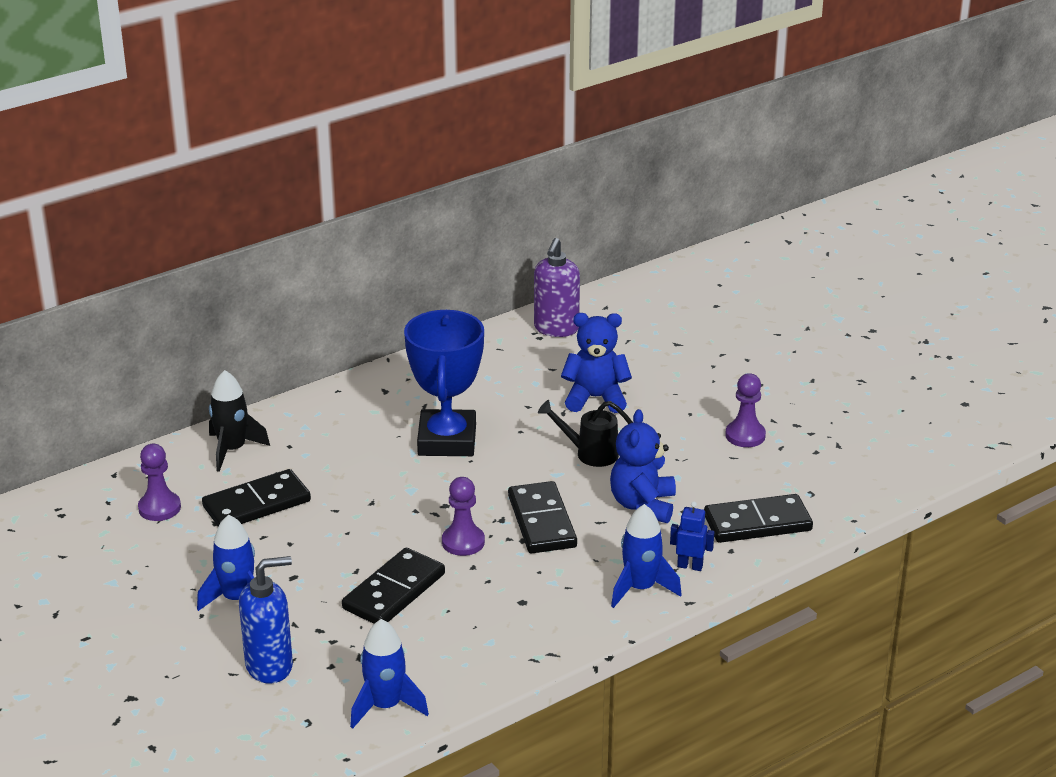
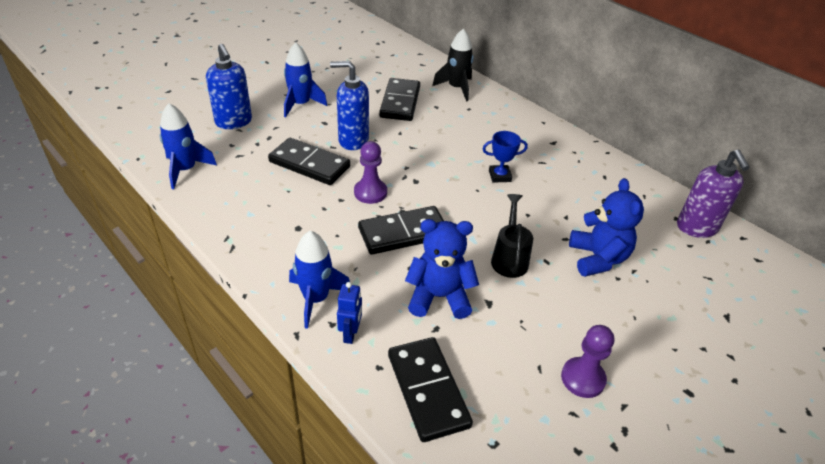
camera: 80 degrees right, 10 degrees up
purple pawn [138,444,181,521] -> none
black domino [202,469,311,526] -> black domino turned 45 degrees clockwise [379,78,420,121]
blue trophy [404,310,484,456] -> blue trophy [482,131,528,183], size x0.44
purple soap dispenser [534,238,580,337] -> purple soap dispenser turned 105 degrees counterclockwise [677,150,750,238]
none -> blue soap dispenser [330,61,369,150]

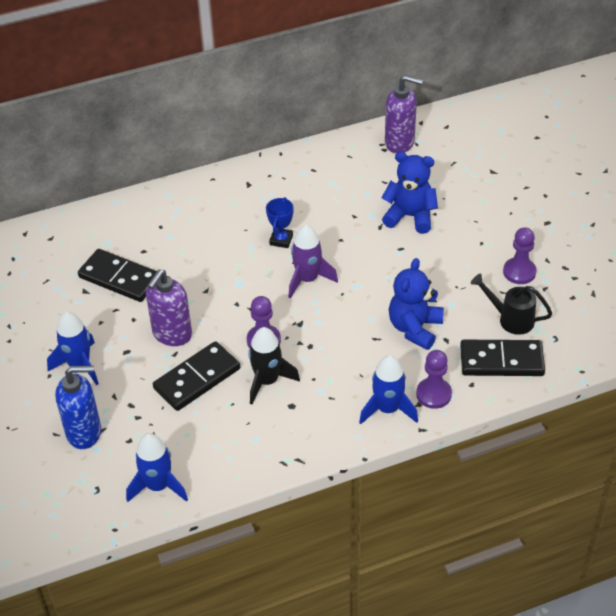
camera: 65 degrees left, 5 degrees up
blue soap dispenser [330,61,369,150] -> purple soap dispenser [146,269,192,346]
blue robot [337,282,362,344] -> purple pawn [416,350,452,409]
black domino [358,206,444,255] -> none
black rocket [432,29,473,102] -> black rocket moved to [248,327,300,404]
black watering can [491,194,533,278] -> black watering can moved to [471,273,552,335]
none -> purple rocket [288,225,338,299]

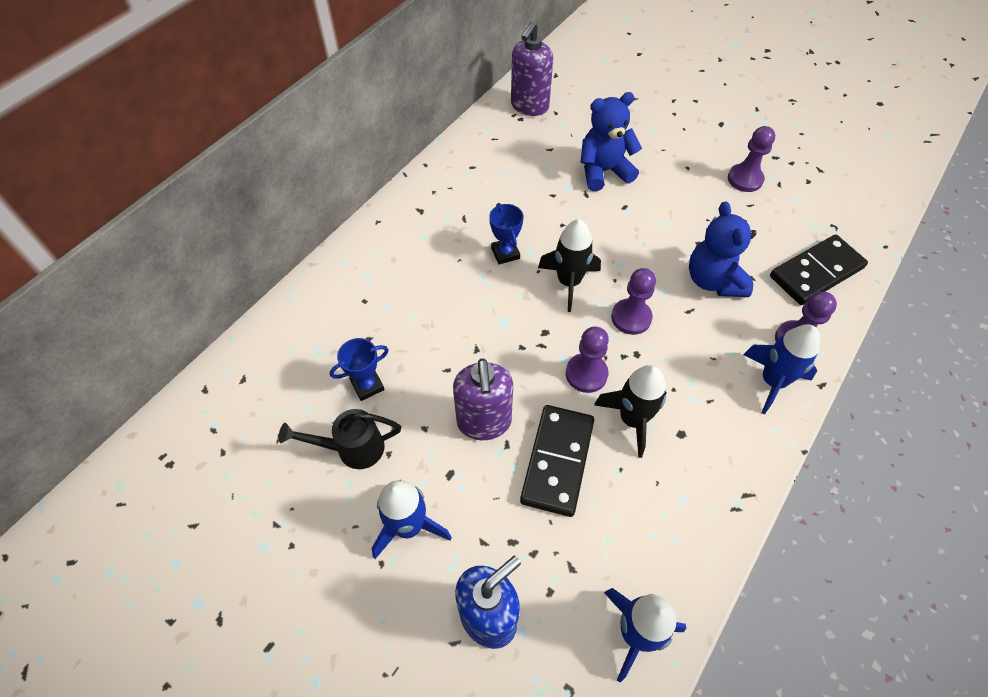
camera: 35 degrees left, 10 degrees up
black domino [78,249,157,302] -> blue trophy [330,338,389,401]
purple rocket [288,225,338,299] -> black rocket [538,219,601,312]
purple soap dispenser [385,75,423,153] -> purple soap dispenser turned 135 degrees clockwise [511,21,553,116]
black watering can [471,273,552,335] -> black watering can moved to [279,409,401,469]
none -> purple pawn [611,268,656,335]

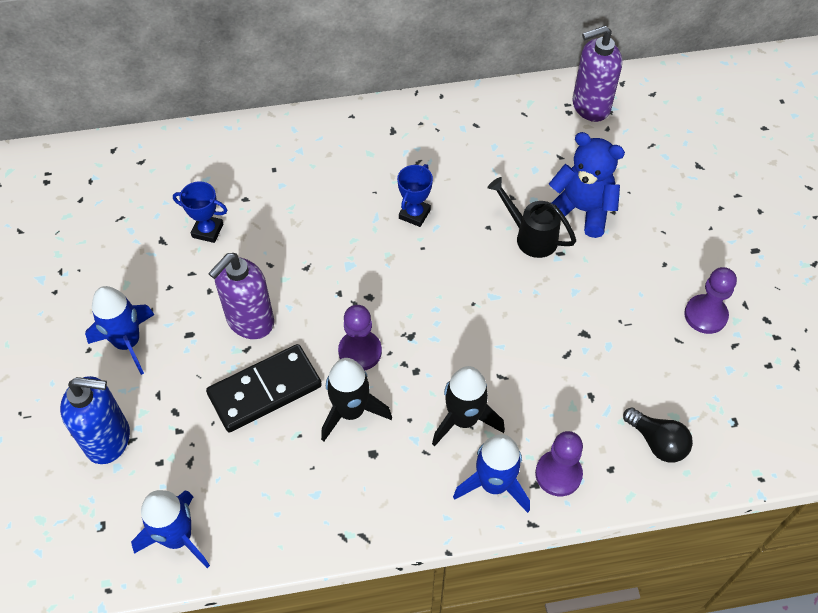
camera: 45 degrees right, 0 degrees up
black watering can [279,409,401,469] -> black watering can moved to [487,177,576,258]
black rocket [538,219,601,312] -> black rocket moved to [432,366,505,447]
purple pawn [611,268,656,335] -> none
blue teddy bear [689,201,756,297] -> none
black domino [770,234,868,305] -> black light bulb [623,407,693,463]

